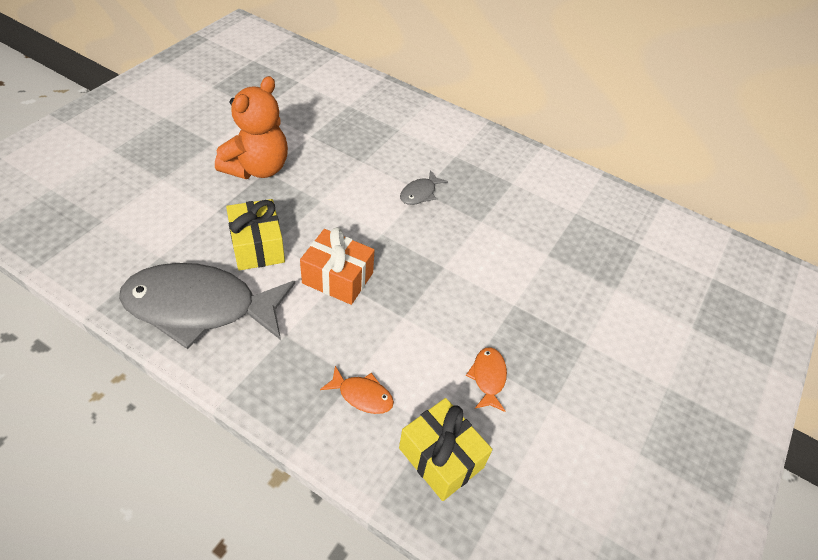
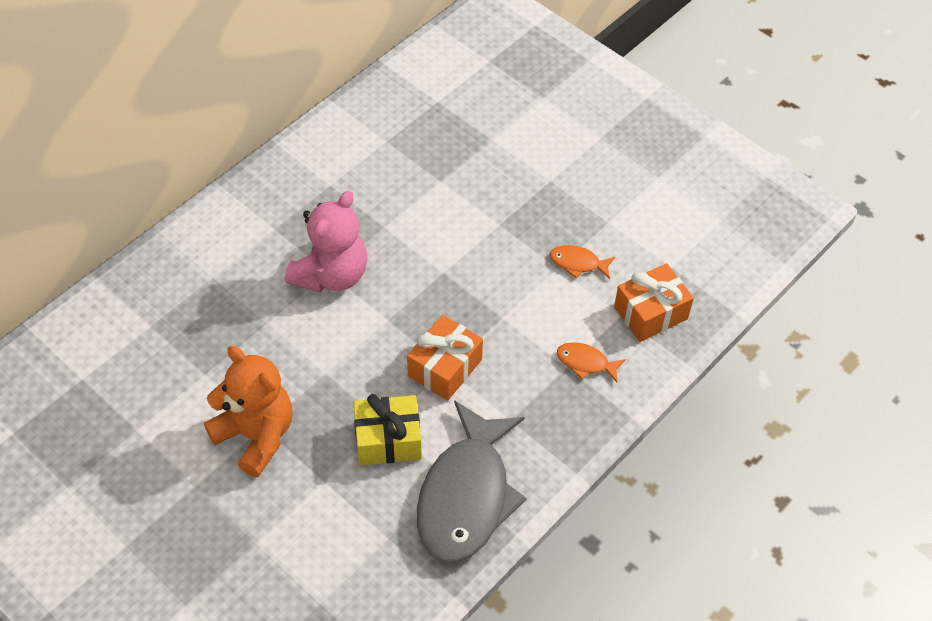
camera: 75 degrees left, 5 degrees up
orange fish [320,366,394,414] -> orange fish turned 105 degrees counterclockwise [557,342,626,382]
yellow gift [399,398,492,501] -> orange gift [614,263,694,342]
grey fish [400,170,448,205] -> pink teddy bear [285,191,368,293]

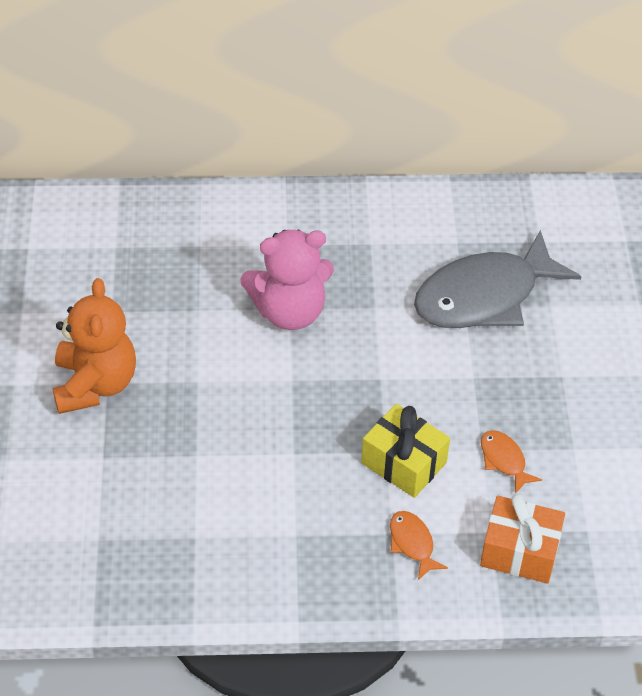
camera: 45 degrees right, 5 degrees down
yellow gift [353,394,422,465] -> yellow gift moved to [361,404,450,498]
orange gift [407,315,483,401] -> none
grey fish [417,400,527,563] -> grey fish moved to [414,230,581,328]

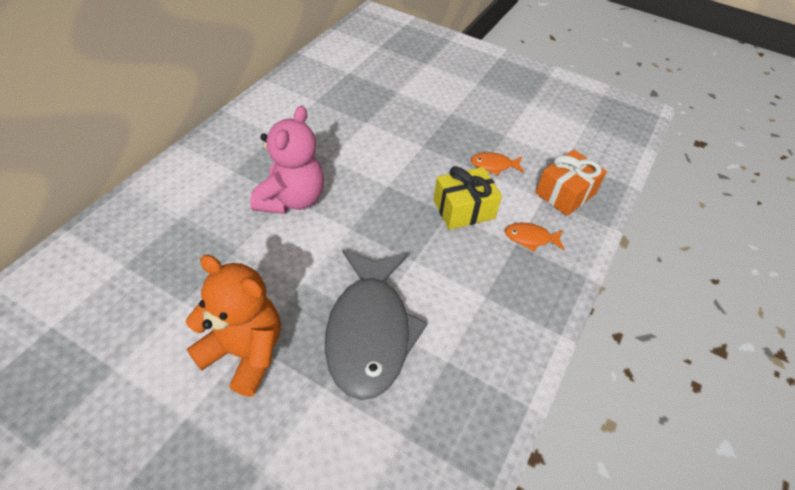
camera: 60 degrees left, 0 degrees up
grey fish [414,230,581,328] -> grey fish moved to [325,249,428,400]

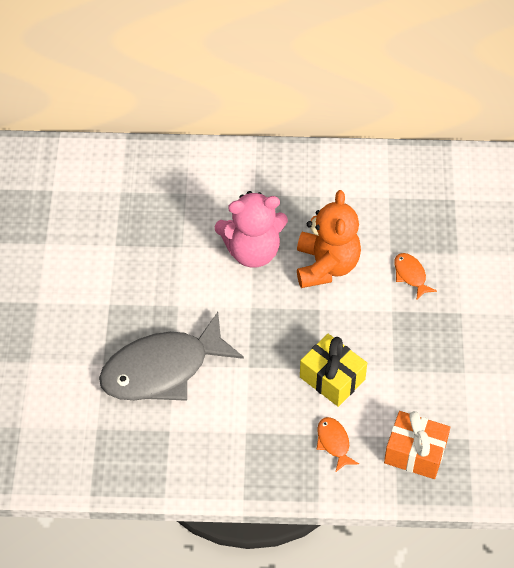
camera: 65 degrees right, 5 degrees up
orange teddy bear [186,255,281,397] -> orange teddy bear moved to [297,190,361,288]
orange fish [471,152,524,175] -> orange fish moved to [394,253,437,299]

